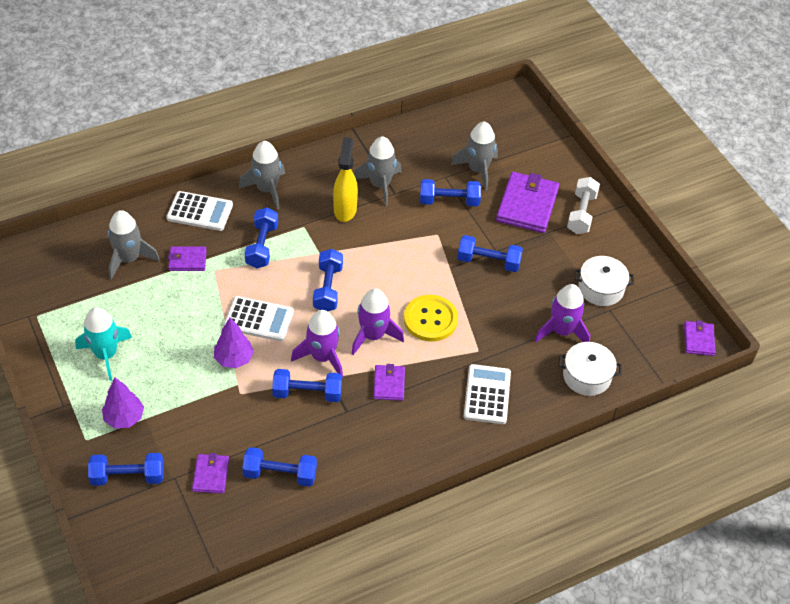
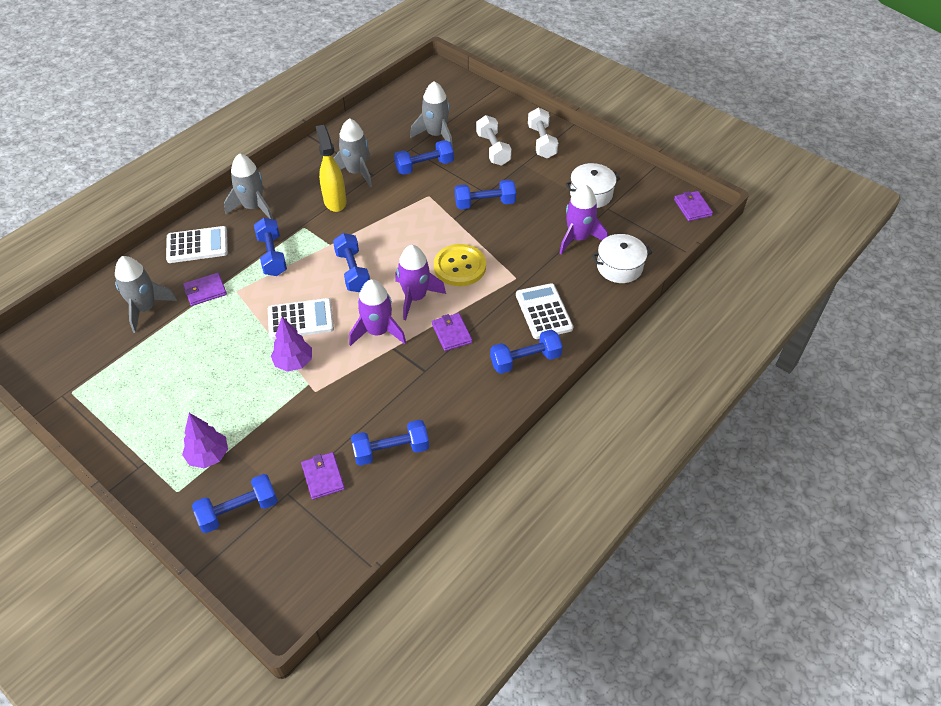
camera: 20 degrees left, 0 degrees up
turquoise rocket [75,307,132,381] -> none
blue dumbbell [272,369,342,402] -> blue dumbbell moved to [490,330,563,374]
purple wallet [496,172,559,233] -> white dumbbell [476,115,512,166]

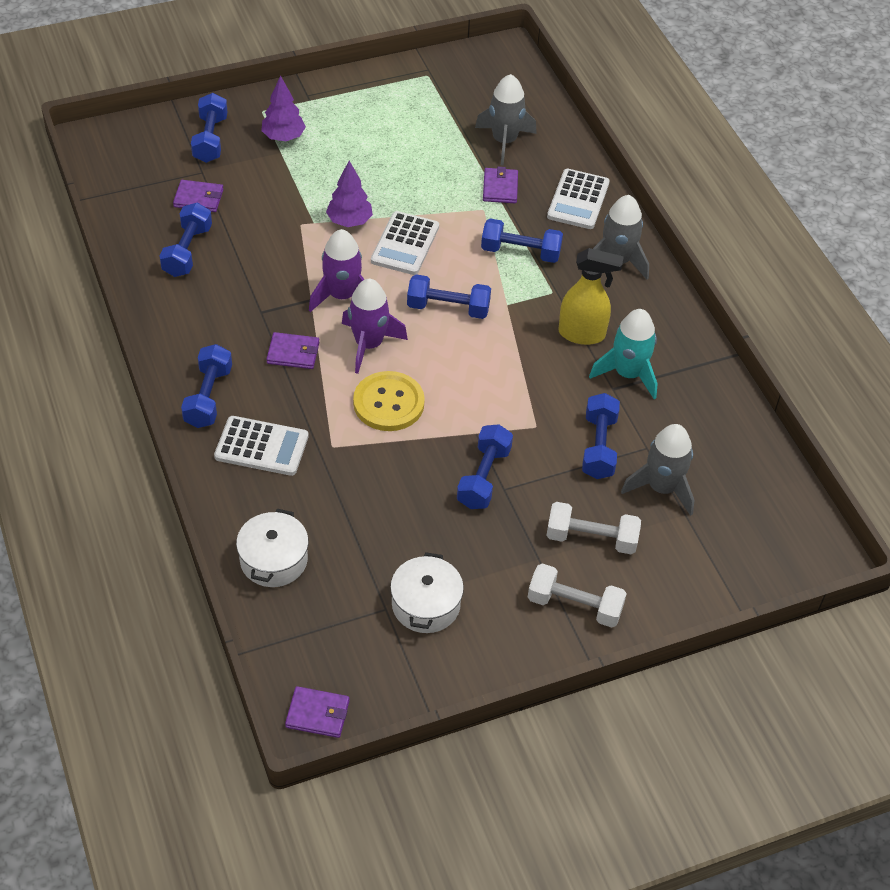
camera: 115 degrees right, 0 degrees up
grey rocket [334,118,372,188] -> turquoise rocket [589,309,658,399]
purple rocket [559,185,608,254] -> none

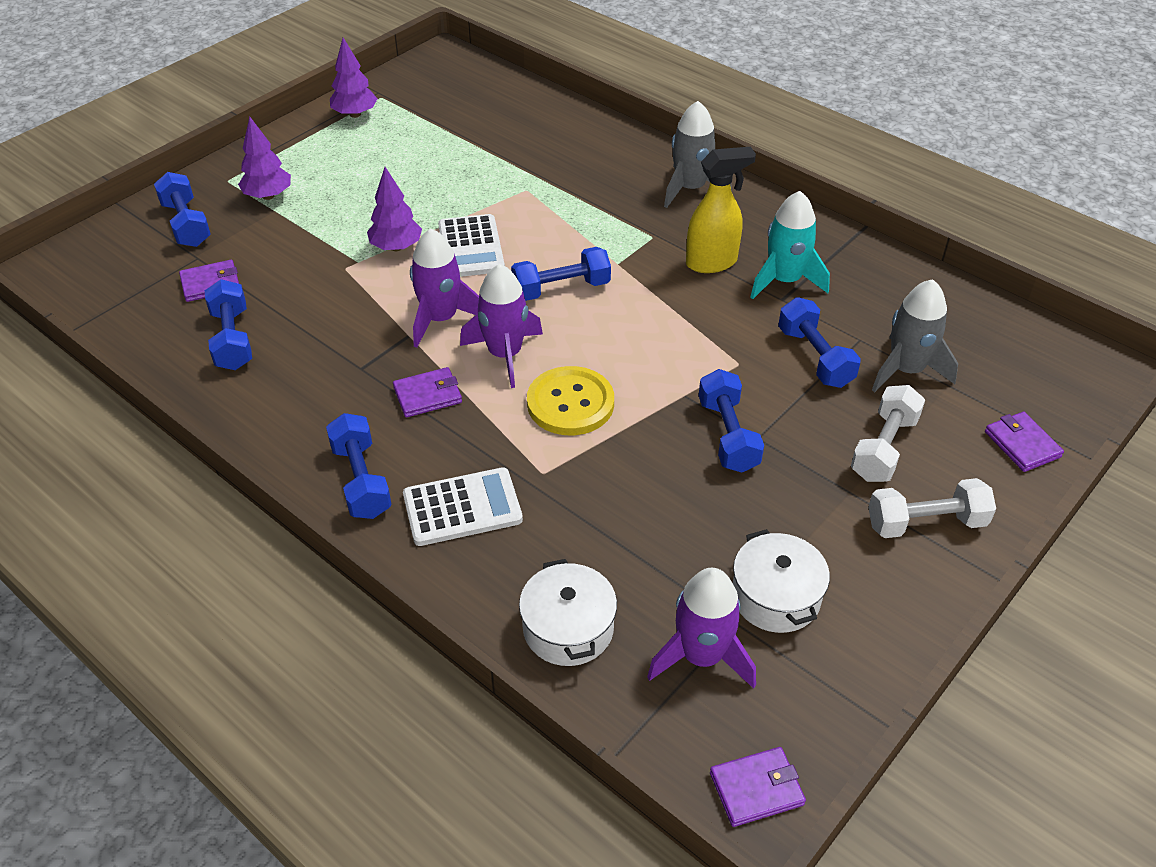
camera: 25 degrees left, 5 degrees down
grey rocket [475,74,537,165] -> none
blue dumbbell [481,218,563,263] -> none
purple wallet [483,167,518,203] -> purple wallet moved to [985,412,1064,472]
white dumbbell [546,502,641,554] -> white dumbbell turned 45 degrees counterclockwise [851,385,925,482]
white calculator [547,169,610,229] -> none
none -> purple tree [330,38,378,118]
none -> purple rocket [647,568,756,689]

